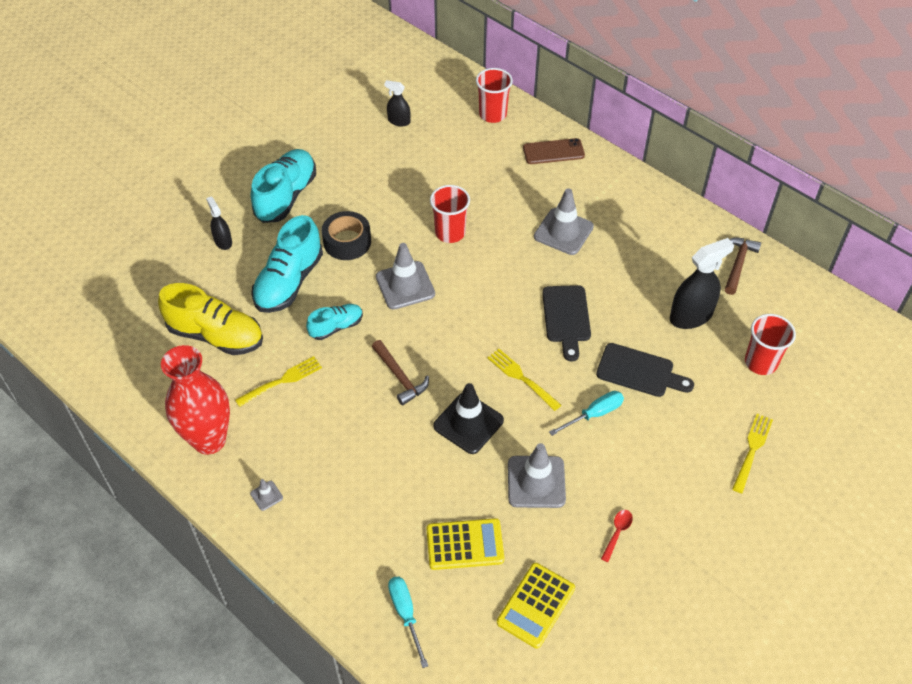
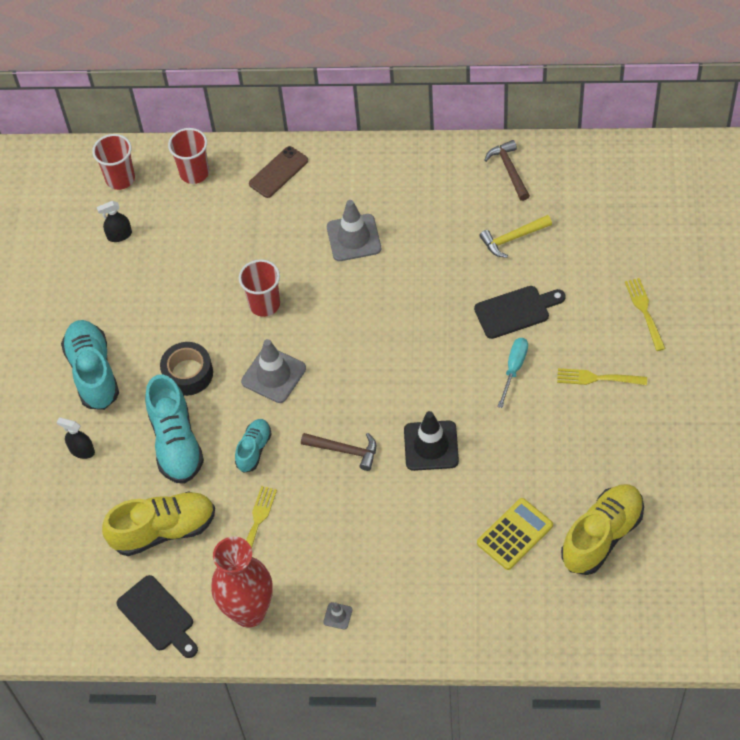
camera: 35 degrees left, 5 degrees up
turquoise screwdriver [388,576,428,668] -> none
yellow fork [487,349,561,411] -> yellow fork moved to [557,368,647,385]
yellow calculator [497,563,575,649] -> yellow shoe [561,484,644,575]
grey traffic cone [508,443,566,508] -> none
black cutting board [542,285,591,362] -> black cutting board moved to [116,575,198,658]
red spoon [601,510,633,562] -> none
black spray bottle [670,238,734,329] -> yellow hammer [479,215,552,258]
red cup [745,314,796,375] -> red cup moved to [92,134,135,190]

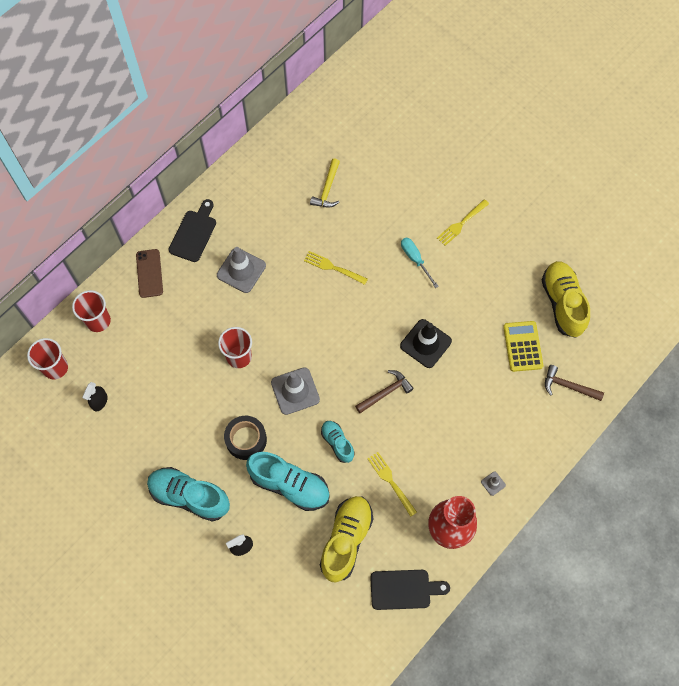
camera: 55 degrees left, 10 degrees up
black cutting board [474,286,566,339] -> black cutting board moved to [168,199,216,262]
brown hammer [485,140,530,201] -> brown hammer moved to [545,365,604,401]
yellow fork [625,278,666,351] -> yellow fork moved to [304,251,368,285]

